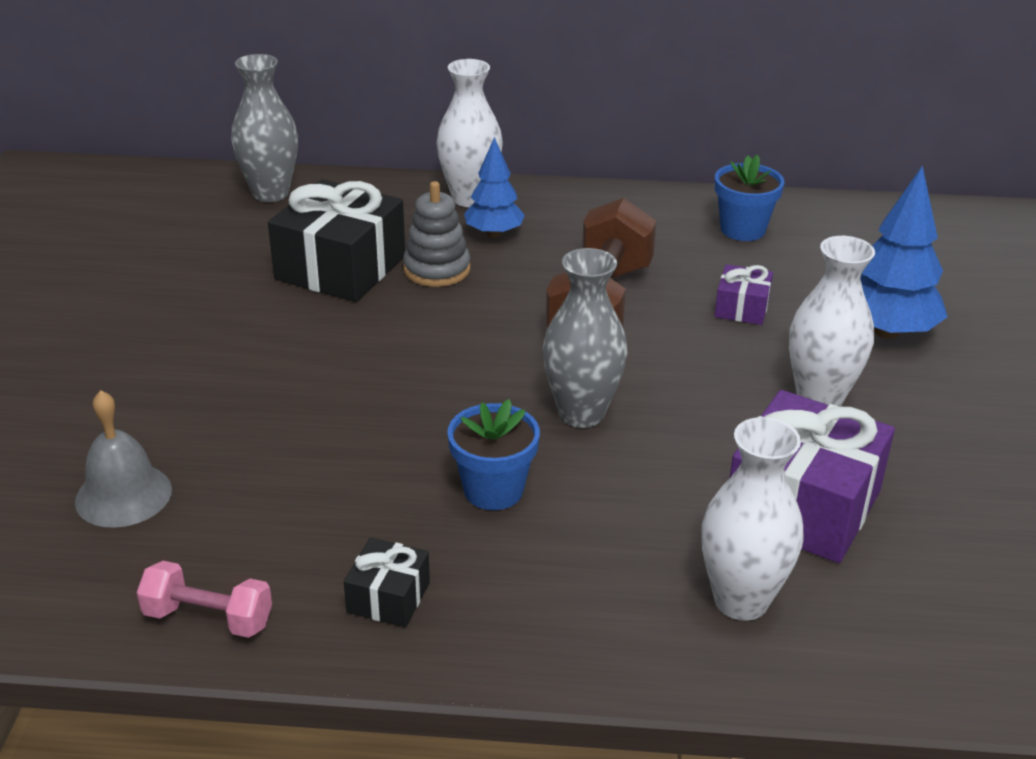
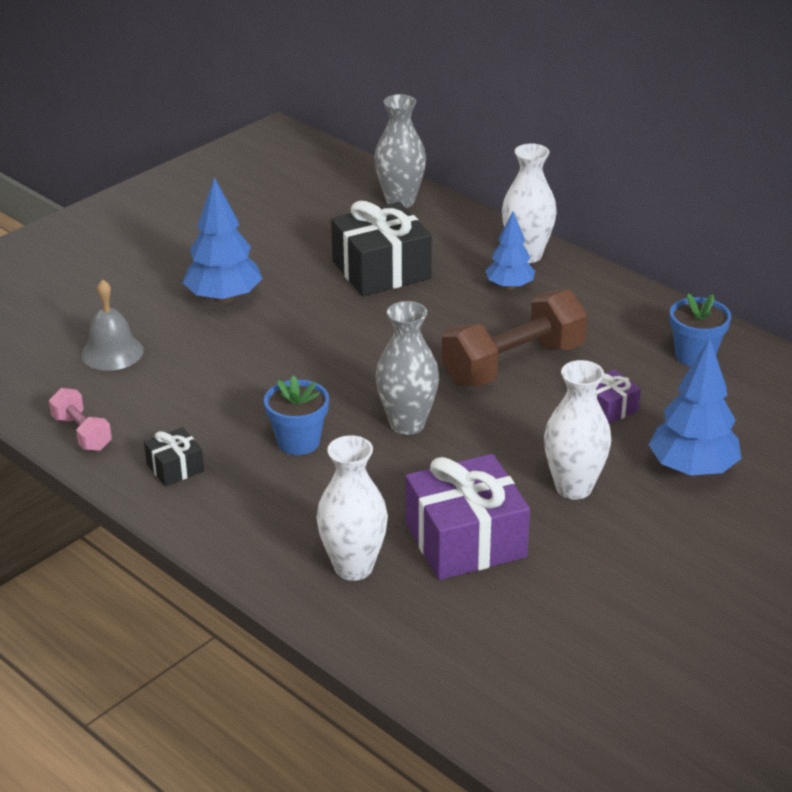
camera: 40 degrees right, 0 degrees up
grey stacking toy [403,181,470,287] -> none
none -> blue tree [183,177,262,304]

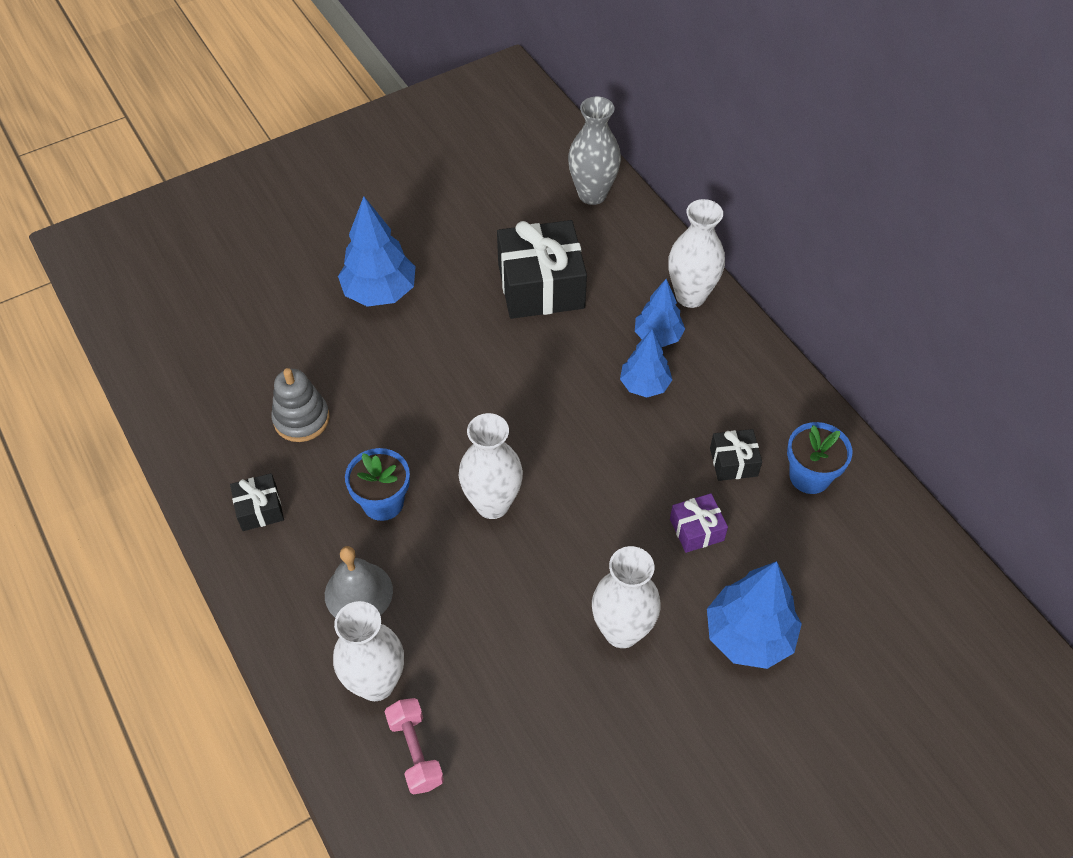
camera: 15 degrees right, 20 degrees up
pink dumbbell [49,388,112,451] -> pink dumbbell moved to [385,698,444,795]
grey bell [81,280,144,371] -> grey bell moved to [325,546,393,618]
grey vase [376,301,439,435] -> white vase [459,413,523,519]
purple gift [405,454,530,580] -> none
brown dumbbell [442,289,587,387] -> none
none -> grey stacking toy [271,368,330,442]
none -> blue tree [620,329,672,397]
none -> black gift [710,429,762,481]

